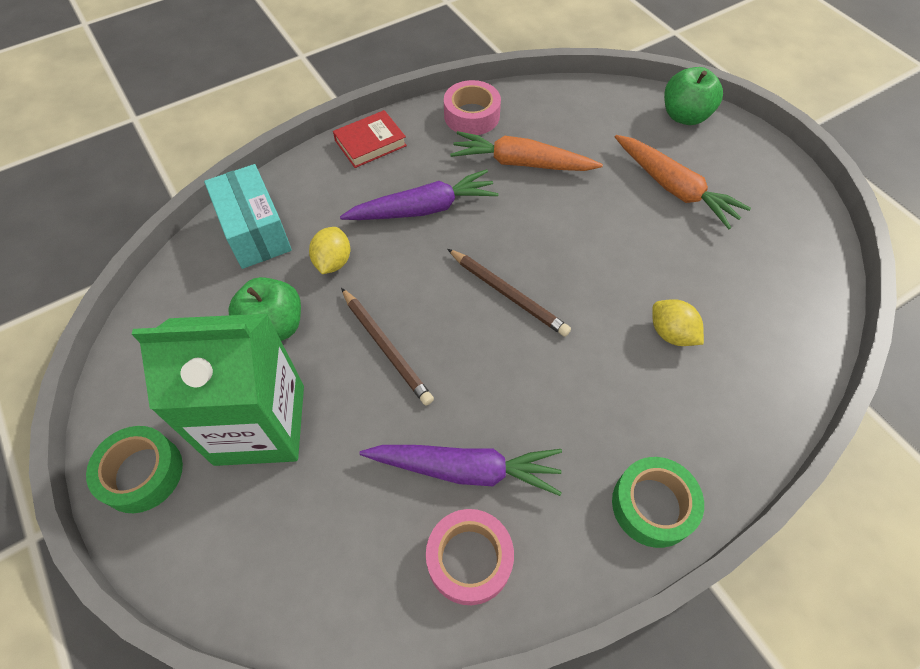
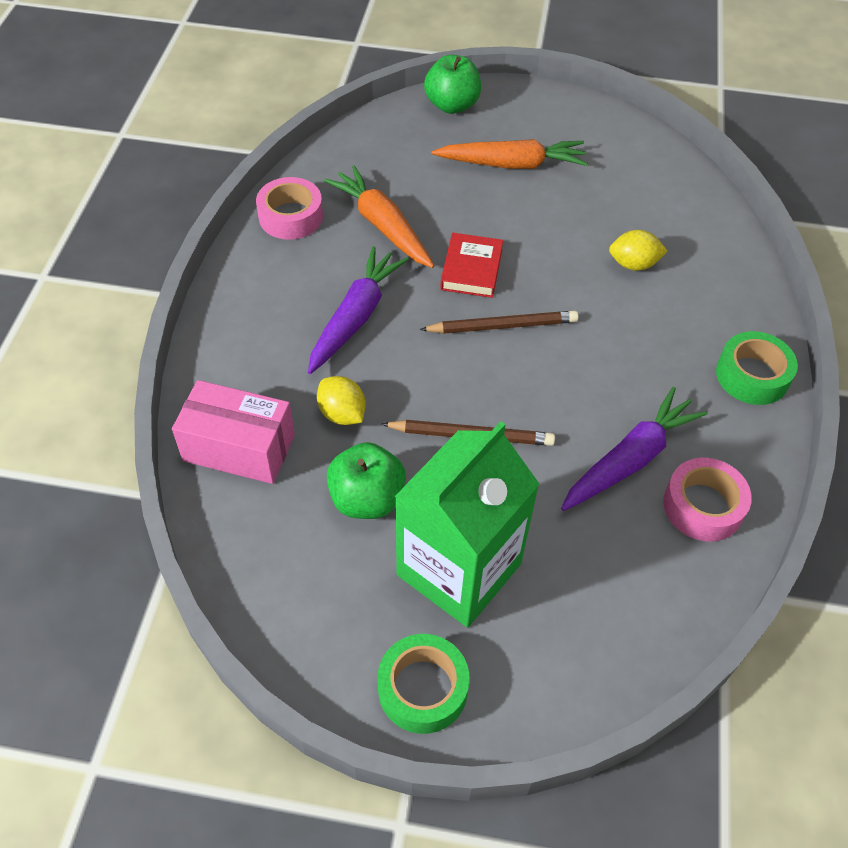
camera: 50 degrees left, 5 degrees down
turquoise box [204,164,292,269] -> pink box [172,380,295,484]
red book [333,110,407,168] -> red book moved to [440,233,503,298]
orange carrot [450,131,603,171] -> orange carrot turned 90 degrees clockwise [324,165,434,268]

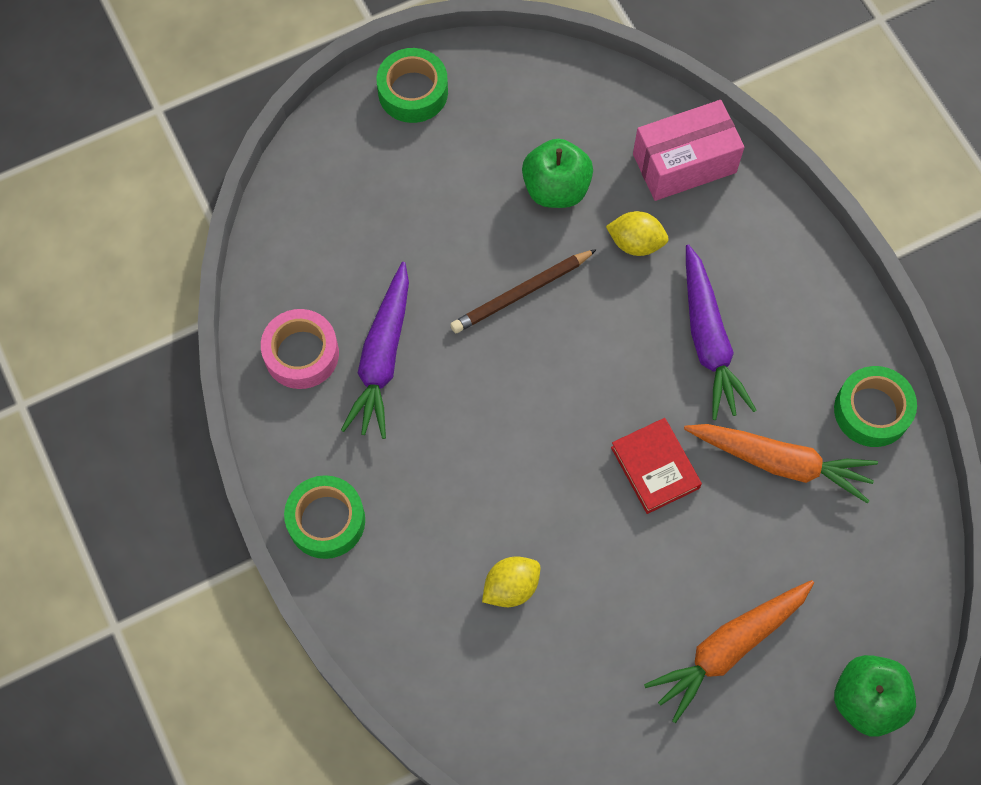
camera: 145 degrees right, 15 degrees up
pink tape [256,177,323,240] -> green tape [834,366,917,447]
green carton [395,421,539,627] -> none
brown pencil [420,311,579,334] -> none

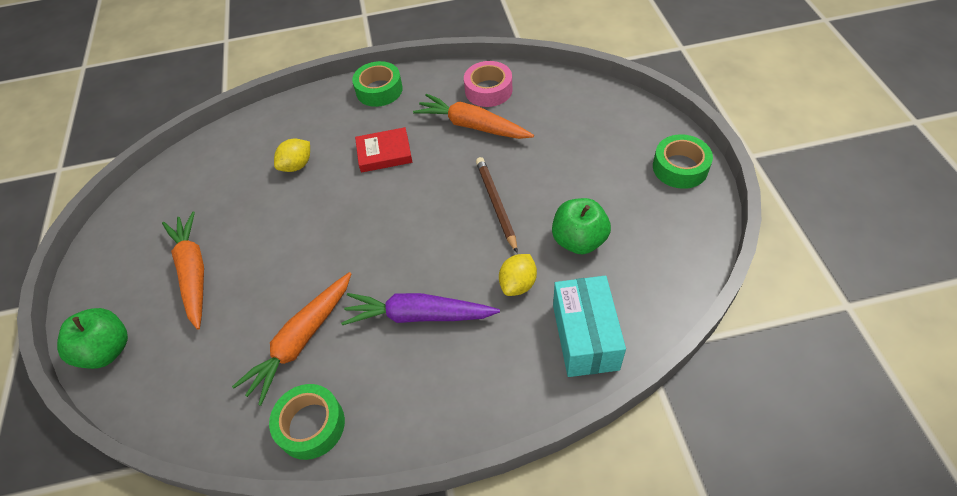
camera: 110 degrees right, 15 degrees down
purple carrot [341,262,409,439] -> orange carrot [413,94,534,139]
yellow lemon [482,556,541,607] -> yellow lemon turned 60 degrees clockwise [274,139,310,172]
red book [611,418,702,514] -> red book moved to [355,127,412,173]
pink box [633,100,744,201] -> turquoise box [553,276,626,377]

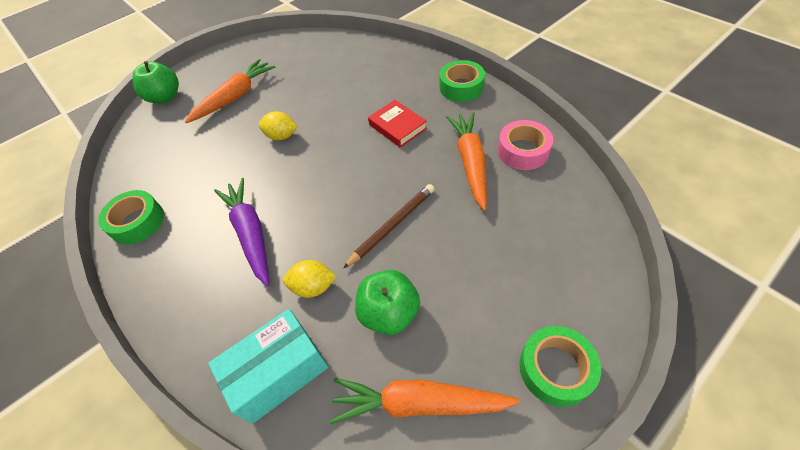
camera: 60 degrees right, 0 degrees up
orange carrot [232,272,351,406] -> orange carrot moved to [329,378,520,424]
yellow lemon [274,139,310,172] -> yellow lemon moved to [259,111,297,140]

